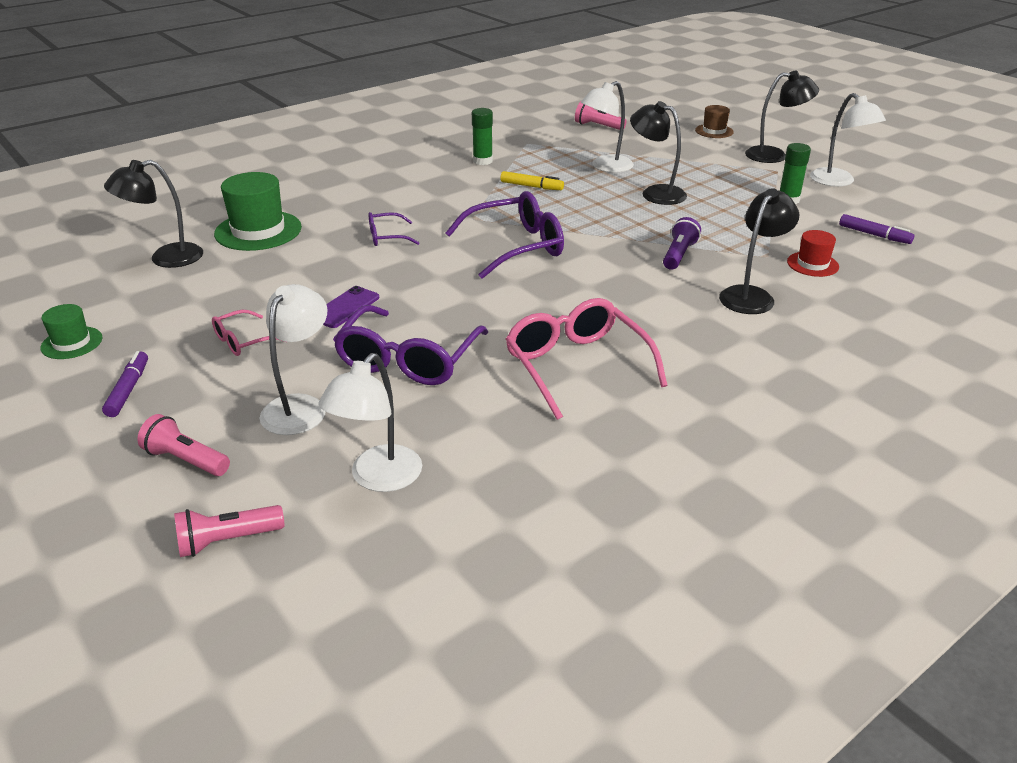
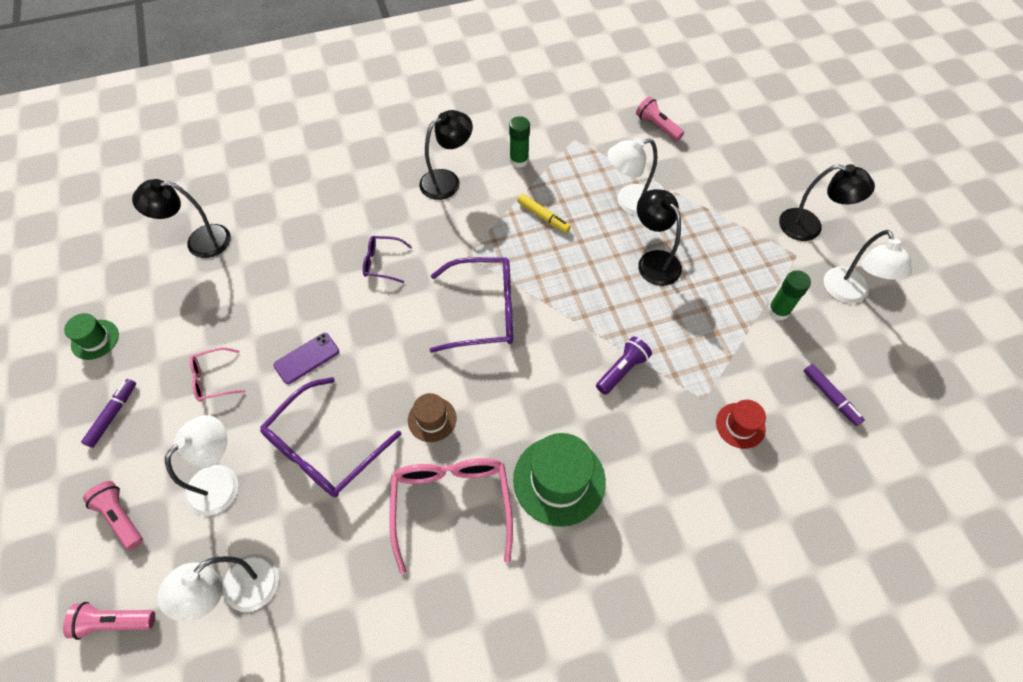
camera: 20 degrees right, 25 degrees up
green hat [214,172,302,251] -> green hat moved to [513,433,606,527]
brown hat [695,105,734,138] -> brown hat moved to [408,393,456,442]
black lamp [719,188,799,314] -> black lamp moved to [419,110,473,200]

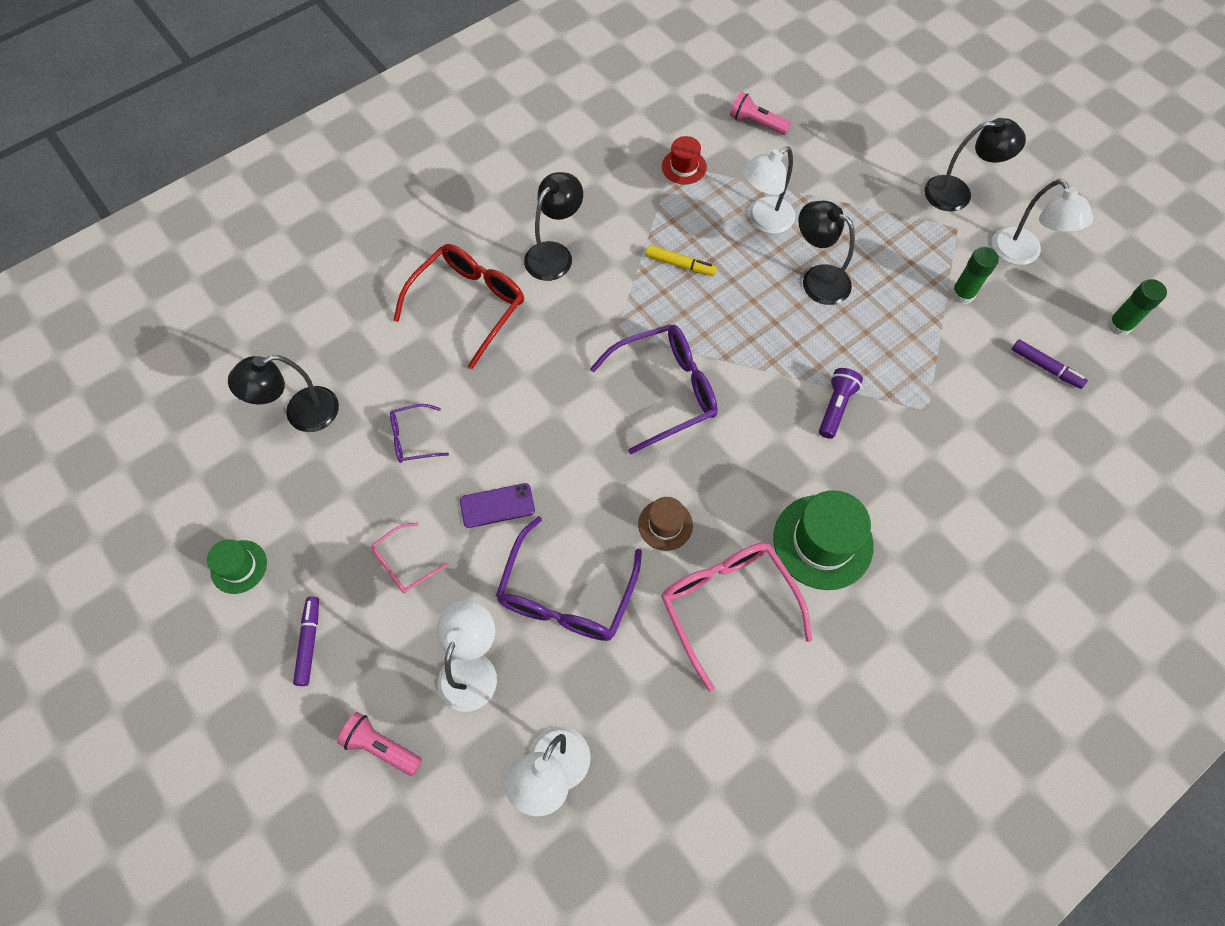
camera: 20 degrees left, 5 degrees up
pink flashlight [63,602,155,640] -> none
purple phone [273,333,339,384] -> purple phone turned 45 degrees clockwise [460,483,535,528]
purple glasses [363,236,412,283] -> purple glasses moved to [390,404,449,463]
green glue stick [509,116,530,168] -> green glue stick moved to [1107,279,1167,336]
red hat [716,400,766,449] -> red hat moved to [662,136,707,185]
none -> red glasses [393,244,524,369]

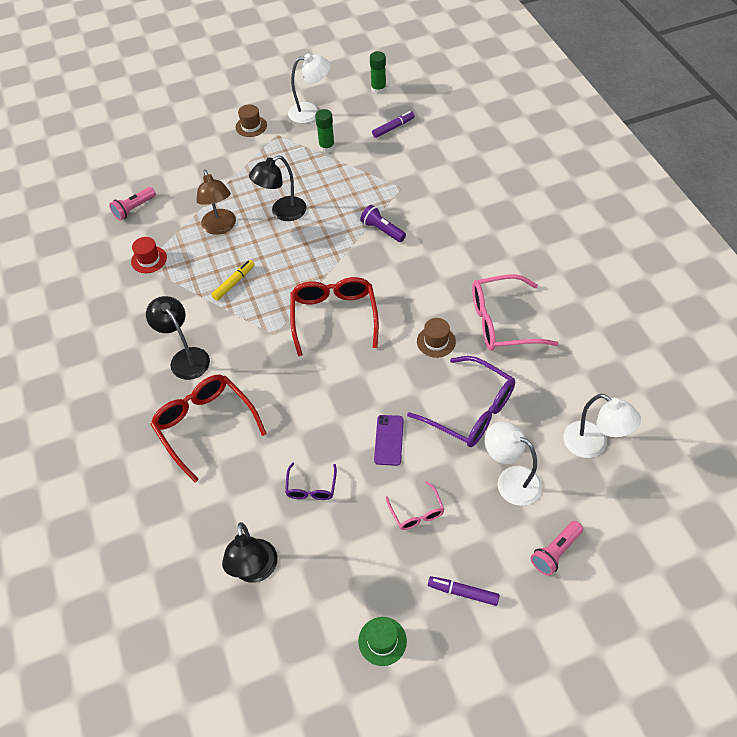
camera: 70 degrees left, 10 degrees down
purple glasses [590,324,718,454] -> red glasses [290,277,379,356]
white lamp [742,146,795,234] -> brown lamp [196,169,236,235]
green hat [773,490,874,590] -> none
black lamp [924,118,1026,211] -> brown hat [235,104,267,137]

